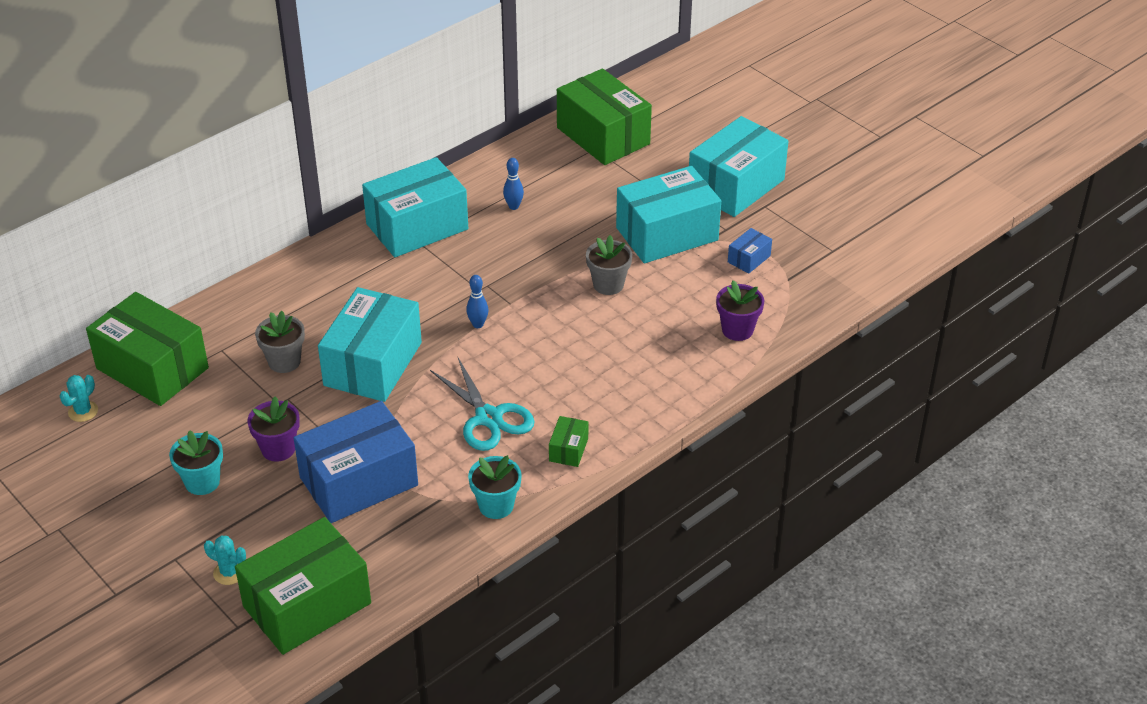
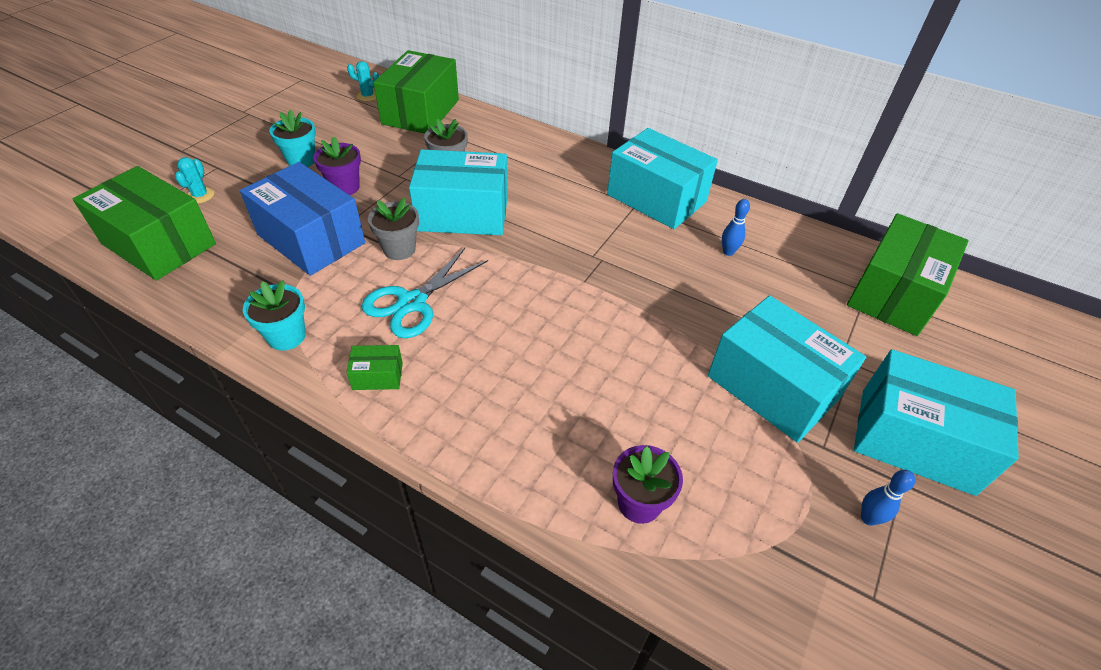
camera: 70 degrees right, 5 degrees up
blue bowling pin [466,275,488,328] -> blue bowling pin moved to [861,470,915,526]
grey flower pot [586,235,632,295] -> grey flower pot moved to [368,198,419,260]
blue box [728,228,772,274] -> none

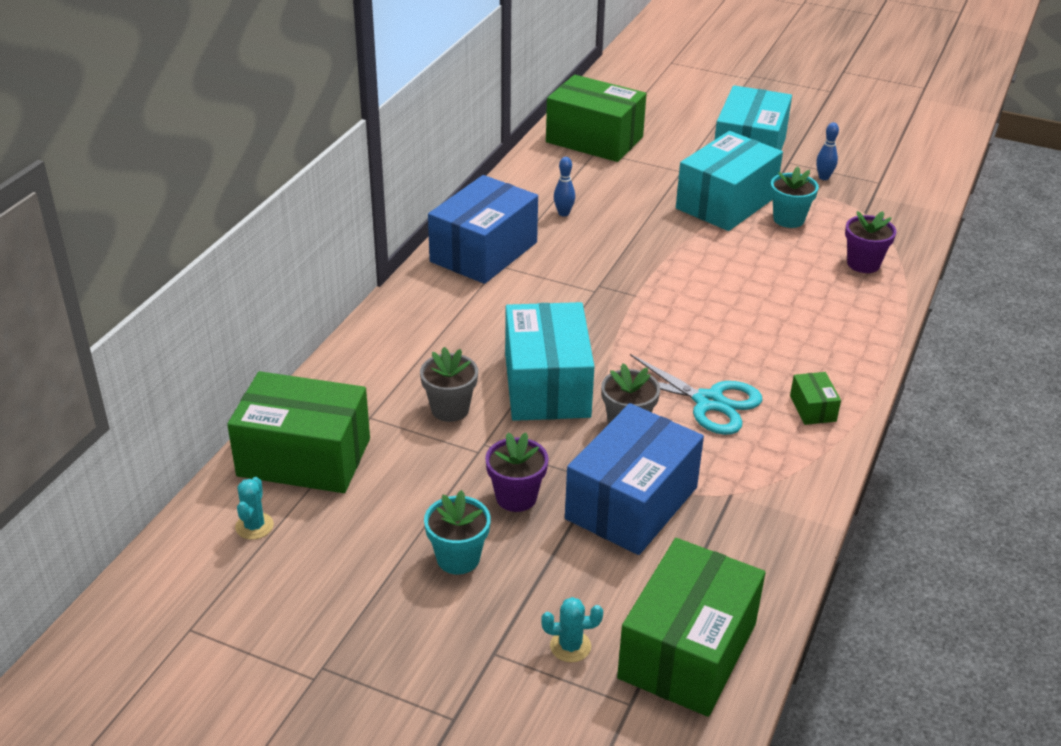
camera: 95 degrees left, 10 degrees down
turquoise flower pot [243,280,306,351] -> turquoise flower pot moved to [770,166,819,228]
turquoise box [607,128,718,229] -> blue box [428,175,538,284]

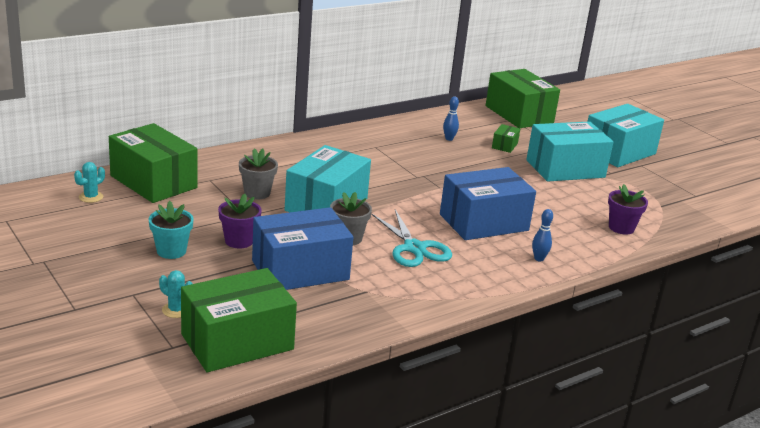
camera: 30 degrees right, 10 degrees down
blue box [428,175,538,284] -> blue box moved to [440,167,536,240]
turquoise flower pot [770,166,819,228] -> none
green box [790,372,841,425] -> green box moved to [492,124,520,153]
blue bowling pin [816,122,839,180] -> blue bowling pin moved to [532,209,553,262]

